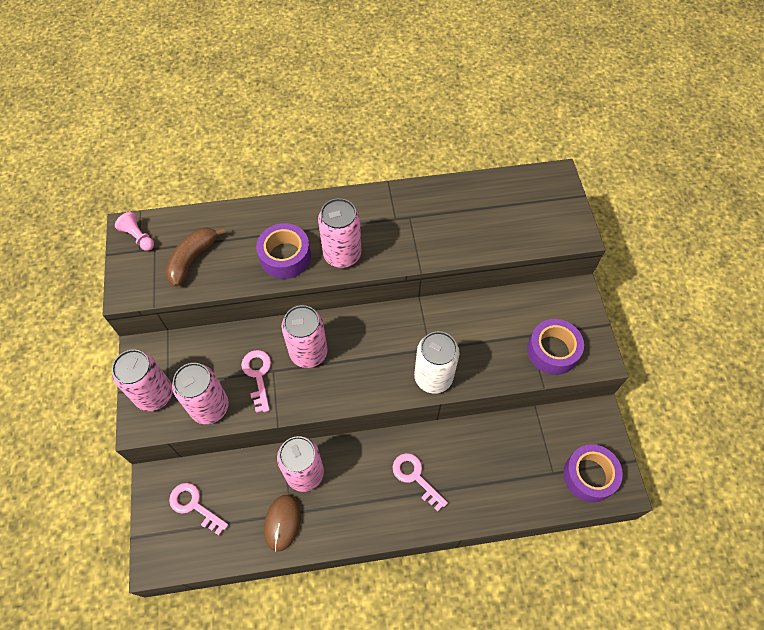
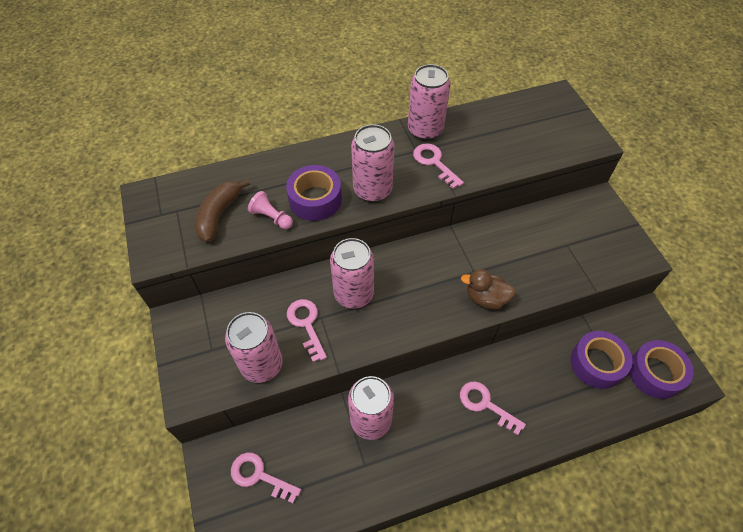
camera: 10 degrees left, 5 degrees down
pink can [112,349,173,411] -> pink can moved to [408,64,451,140]
pink pawn [115,212,154,251] -> pink pawn moved to [248,191,293,229]
brown mouse [264,495,301,551] -> none
white can [414,331,459,394] -> brown duck [461,269,516,309]
purple tape [527,319,584,375] -> purple tape moved to [571,331,632,389]
none -> pink key [413,143,464,189]

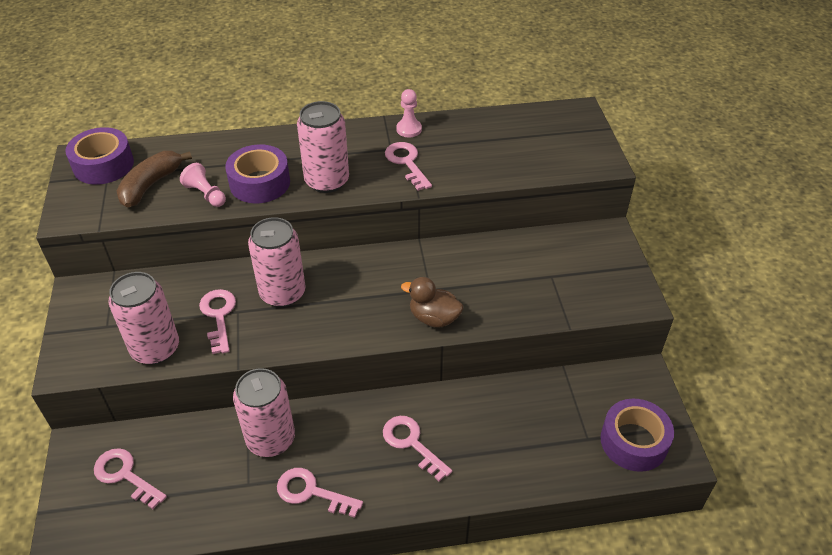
camera: 10 degrees right, 10 degrees down
pink can [408,64,451,140] -> pink pawn [396,89,422,137]
purple tape [571,331,632,389] -> purple tape moved to [65,127,134,185]
none -> pink key [277,468,363,518]

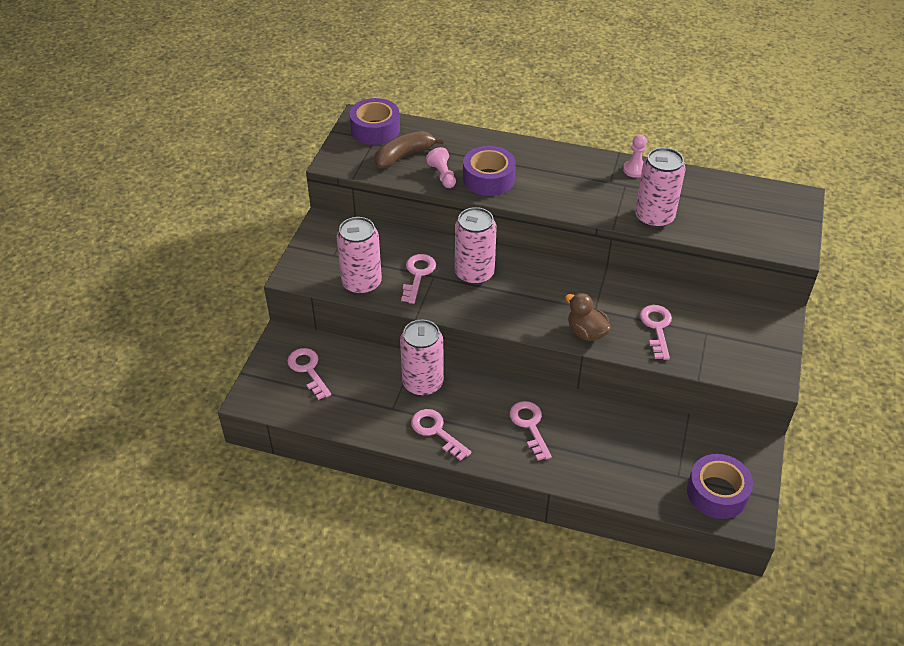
camera: 25 degrees right, 0 degrees up
pink can [297,101,349,193] -> pink can moved to [635,148,686,228]
pink key [385,142,432,191] -> pink key moved to [640,305,672,360]

